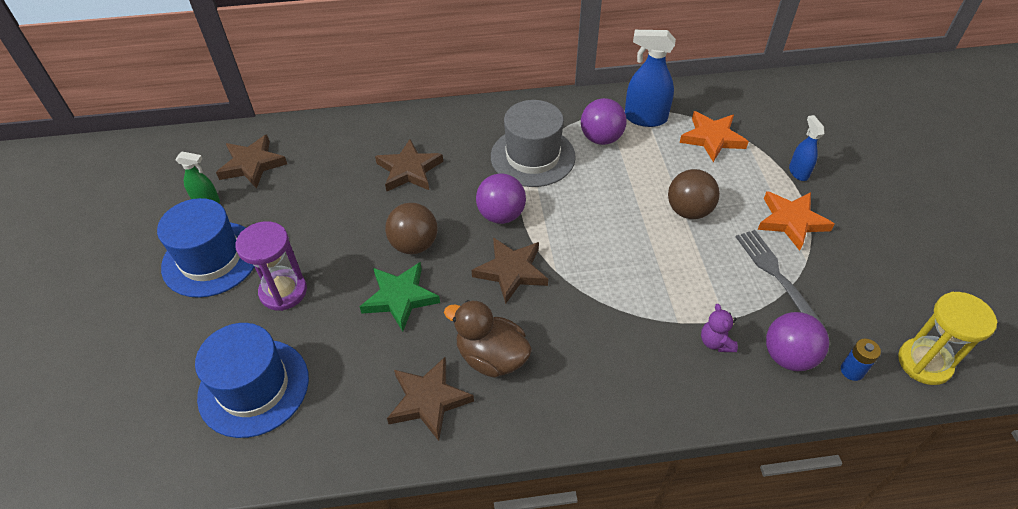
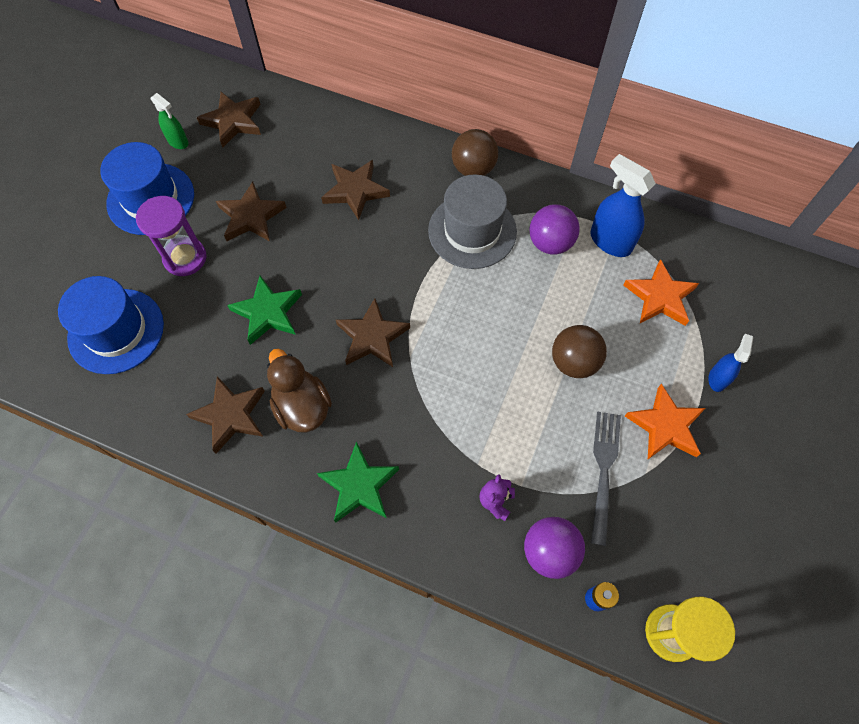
camera: 30 degrees right, 15 degrees up
brown ball [385,203,438,254] -> brown ball moved to [452,129,498,176]
purple ball [476,173,526,224] -> none
none -> brown star [216,181,287,241]
none -> green star [317,441,399,523]

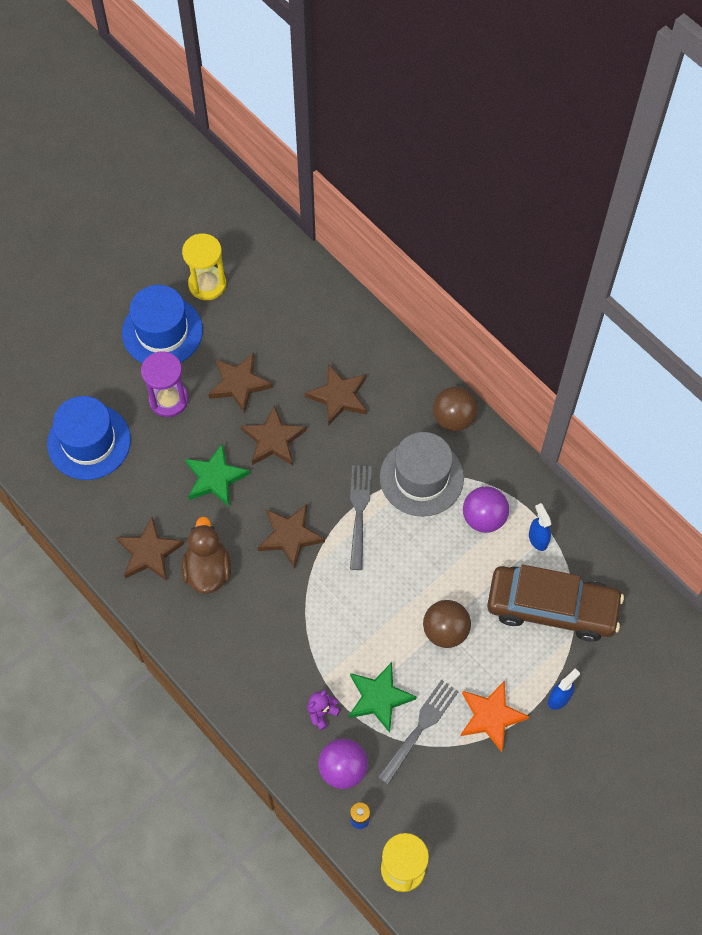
camera: 25 degrees right, 0 degrees up
green spray bottle [151,93,189,149] -> yellow hourglass [182,234,226,300]
brown star [197,92,261,147] -> brown star moved to [241,405,306,465]
green star [317,441,399,523] -> green star moved to [349,662,416,733]
blue spray bottle [590,154,656,257] -> blue spray bottle [529,503,551,551], size x0.59
orange star [623,259,699,326] -> brown car [487,564,624,642]
none -> grey fork [350,465,372,570]

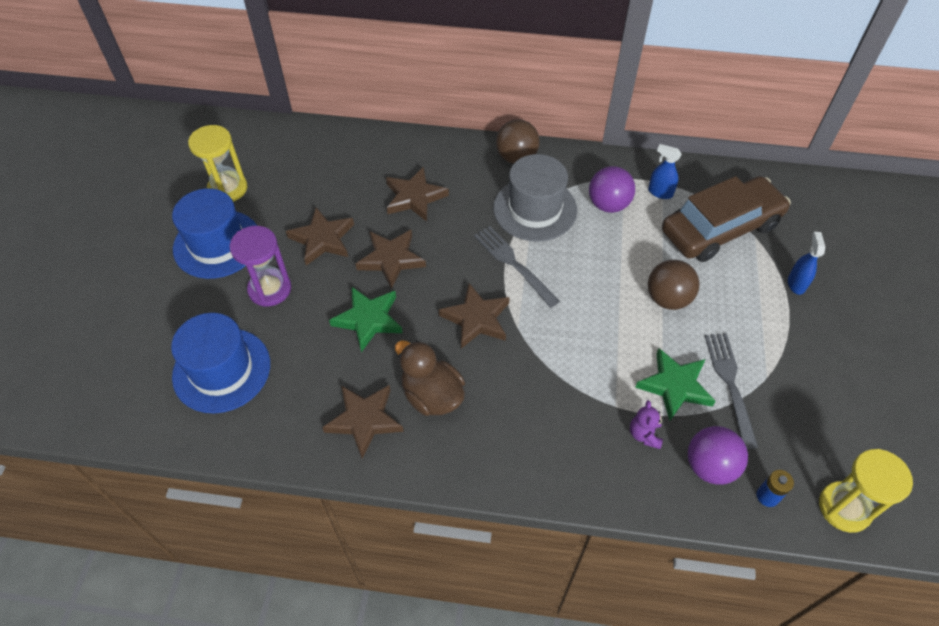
camera: 40 degrees left, 10 degrees down
orange star [461,680,529,752] -> none

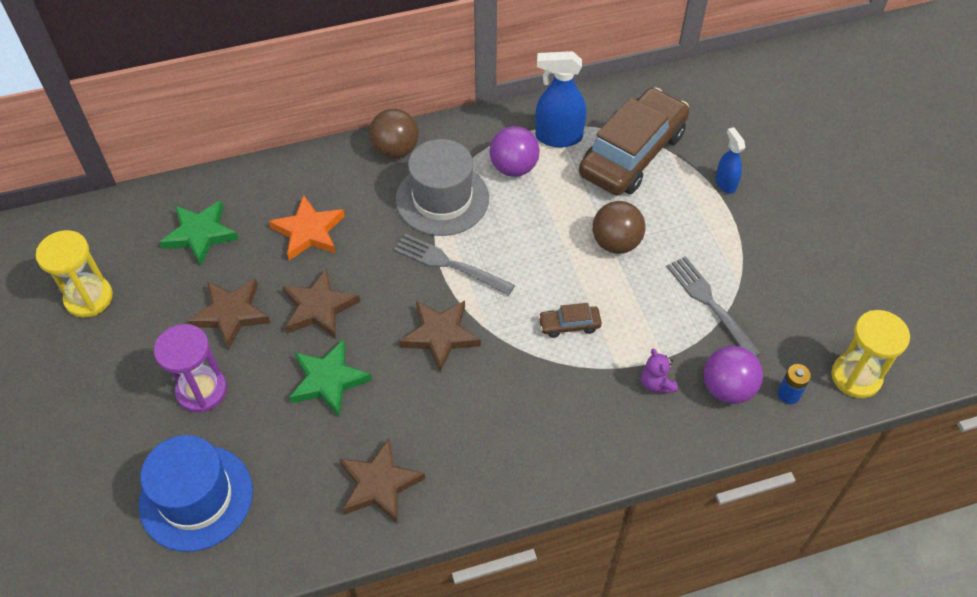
camera: 25 degrees left, 0 degrees up
blue hat [172,188,257,279] -> none
brown star [386,166,449,222] -> orange star [269,195,345,260]
brown duck [395,340,465,416] -> none
green star [635,348,716,421] -> green star moved to [160,200,239,266]
blue spray bottle [648,144,682,199] -> blue spray bottle [535,51,586,147], size x1.70
none -> brown car [538,303,602,338]

